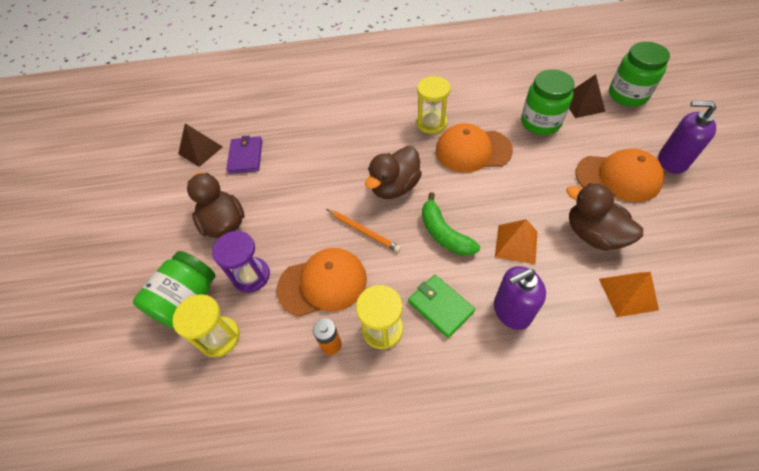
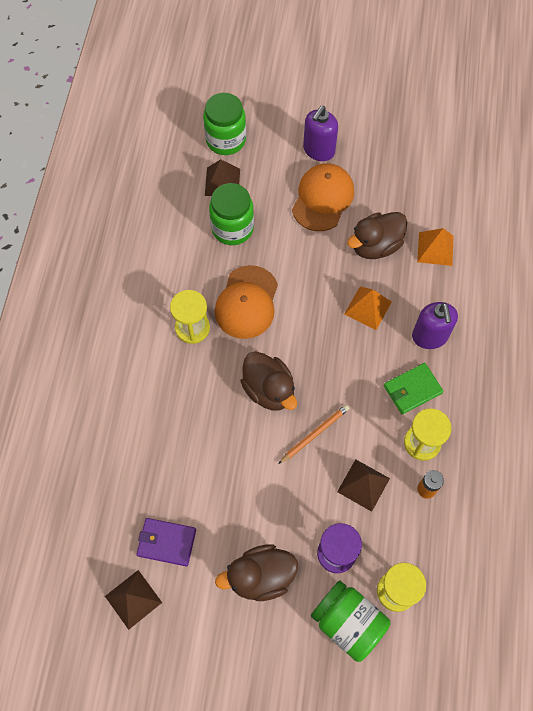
camera: 80 degrees left, 10 degrees up
orange cap [277,248,367,317] -> brown pyramid [337,459,390,512]
green banana [422,192,480,256] -> none

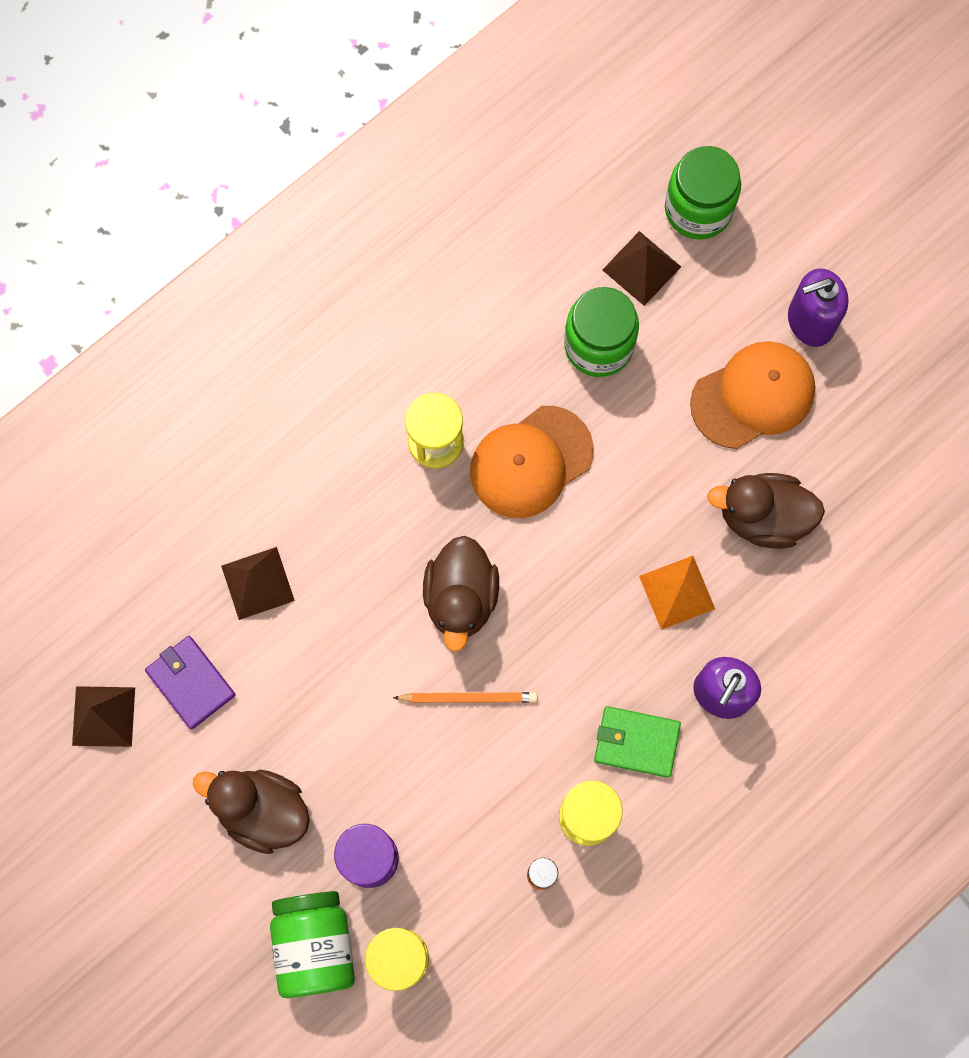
camera: 40 degrees right, 10 degrees up
brown pyramid [337,459,390,512] -> brown pyramid moved to [221,547,295,620]
orange pyramid [417,228,454,266] -> none

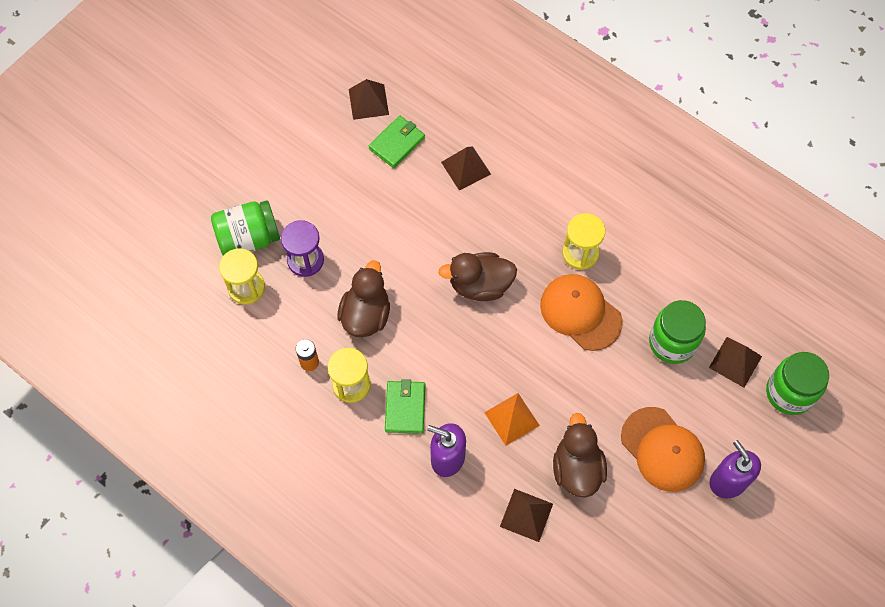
camera: 80 degrees right, 10 degrees down
purple wallet [145,636,236,730] -> green wallet [368,116,425,168]
brown duck [193,770,310,854] -> brown duck moved to [337,260,390,337]
orange pencil [393,692,537,703] -> none
none -> brown pyramid [500,489,553,542]

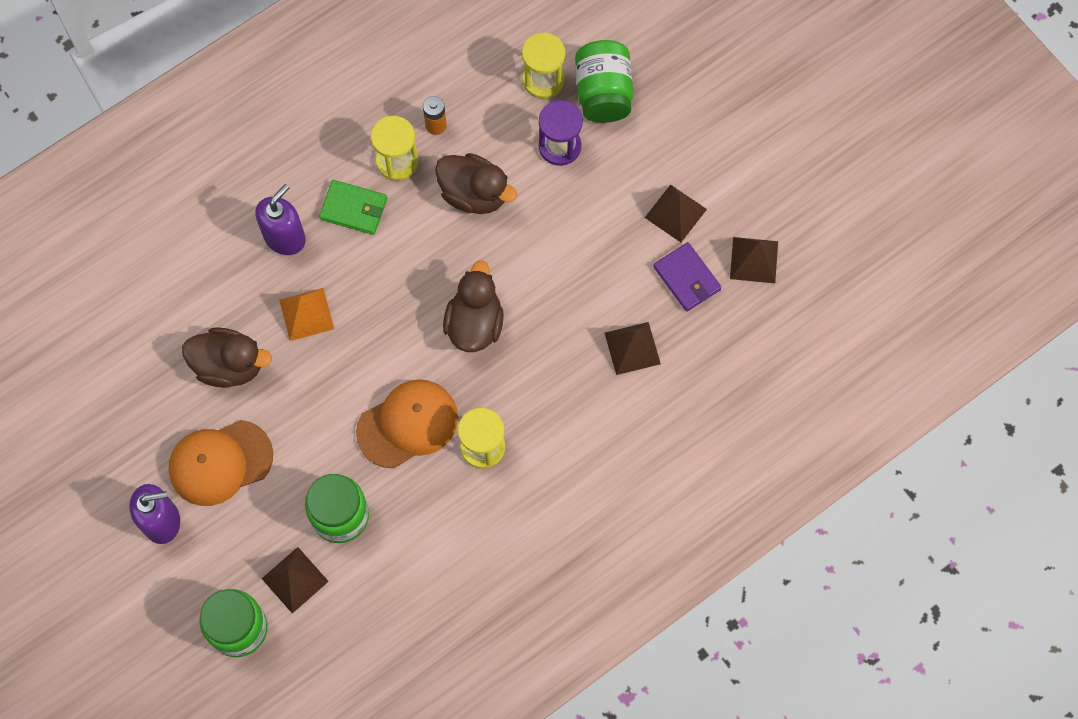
camera: 105 degrees right, 5 degrees up
green wallet [368,116,425,168] -> purple wallet [653,242,722,312]
brown pyramid [500,489,553,542] -> brown pyramid moved to [645,185,707,242]

